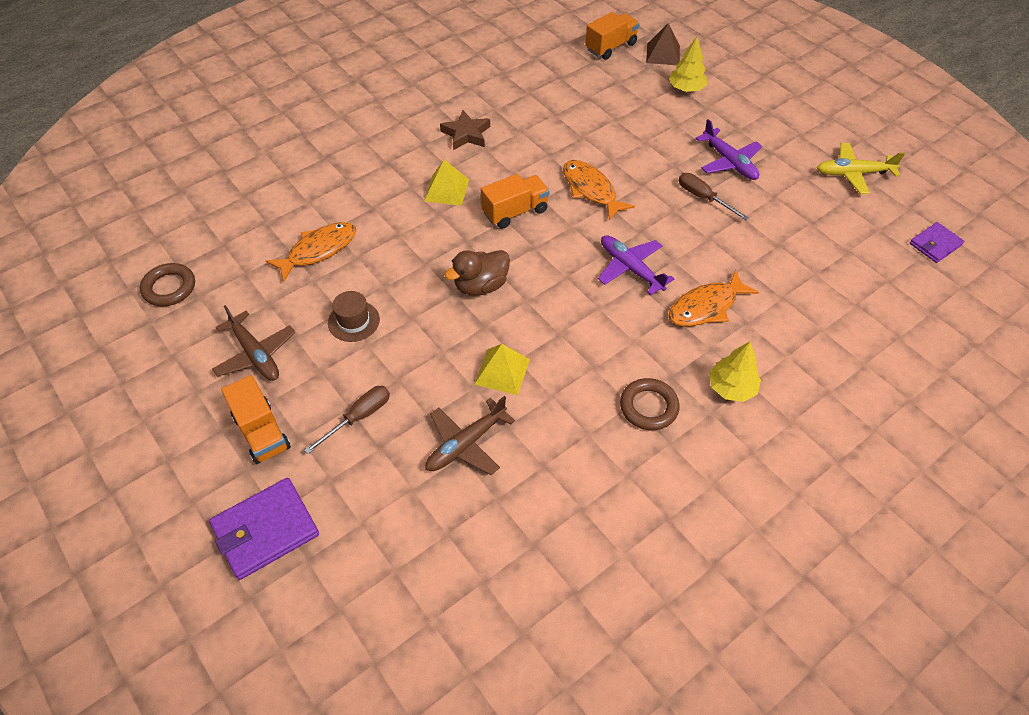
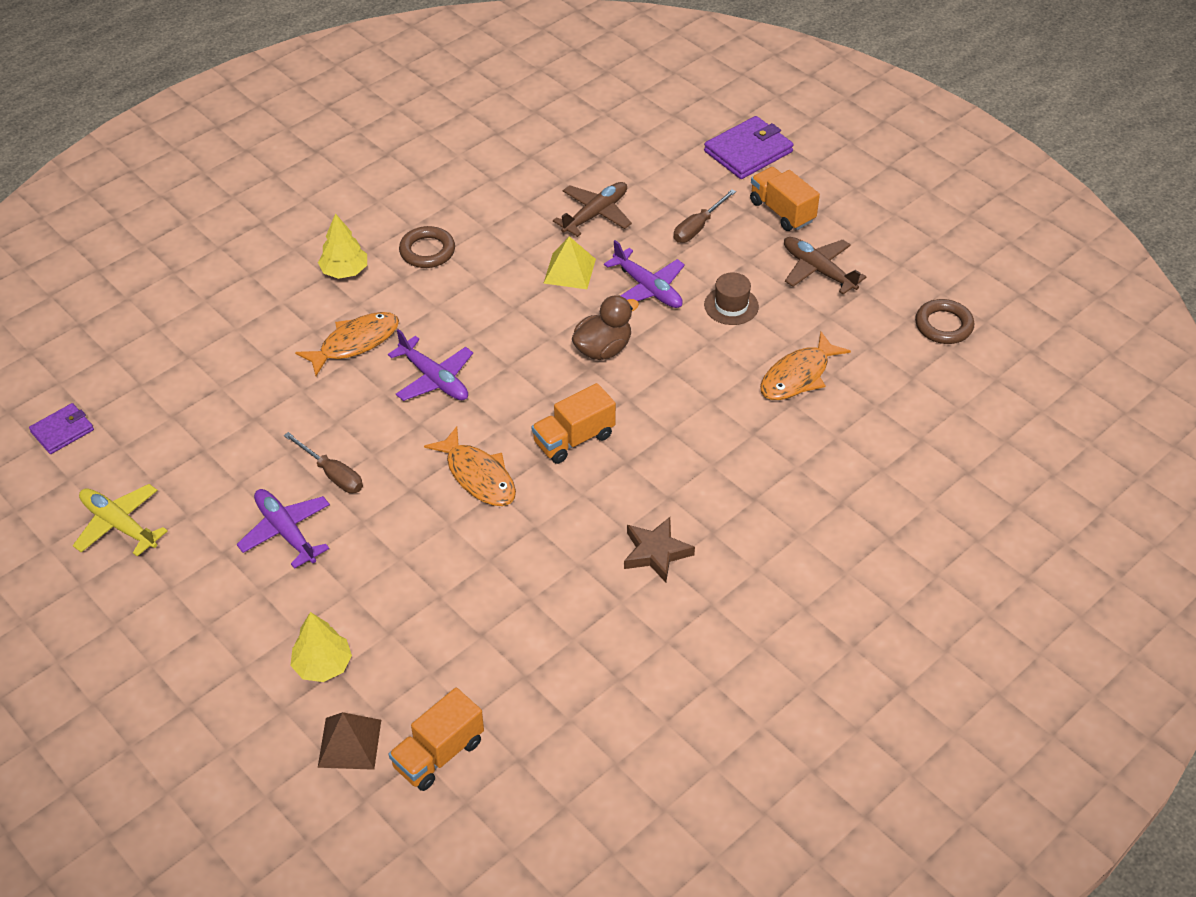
camera: 175 degrees right, 5 degrees down
yellow pyramid [424,160,469,206] -> none
yellow plane [817,143,905,194] -> yellow plane turned 135 degrees counterclockwise [73,484,168,556]
none -> purple plane [604,240,685,308]

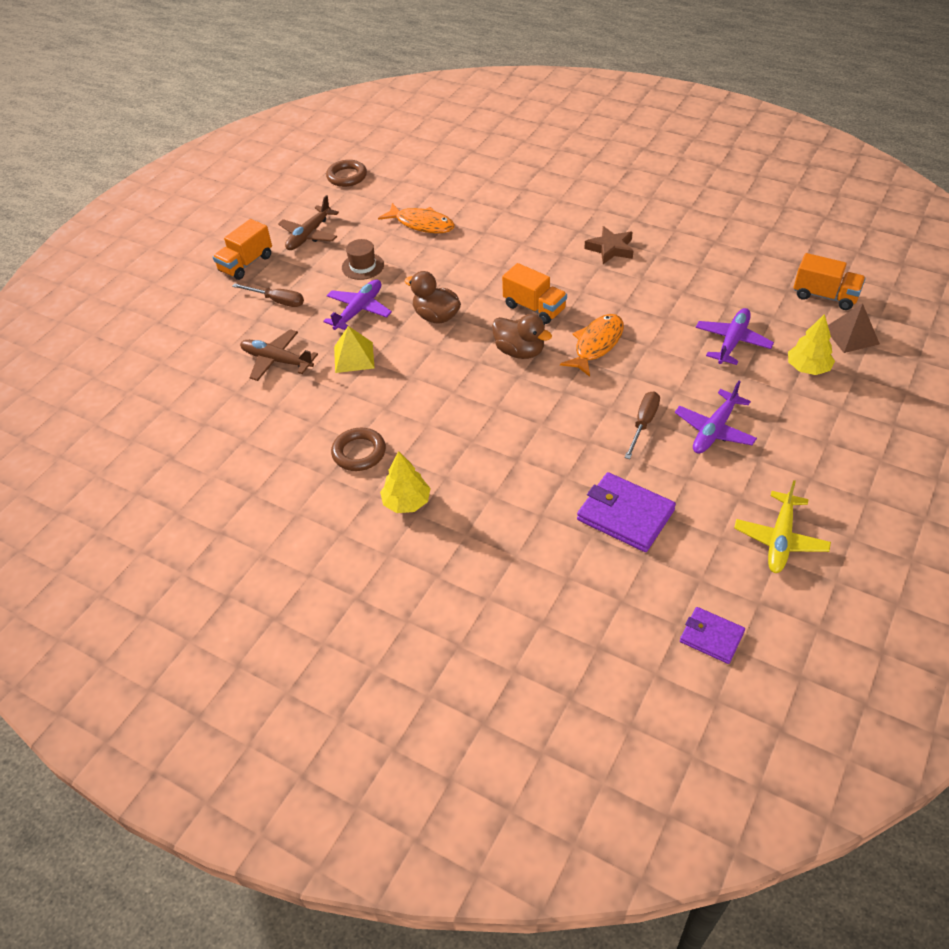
camera: 105 degrees left, 0 degrees up
orange fish [295,312,399,376] -> none
purple plane [388,329,473,401] -> purple plane moved to [696,308,774,365]
purple wallet [704,116,794,179] -> purple wallet moved to [577,472,676,552]
none -> brown duck [492,314,552,359]

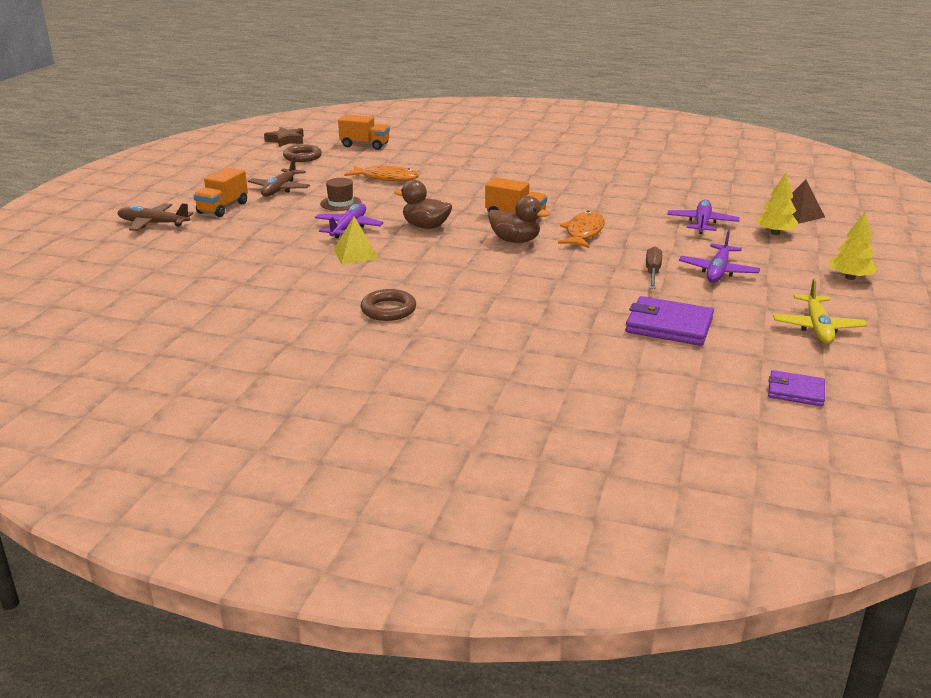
camera: 15 degrees left, 20 degrees down
brown screwdriver [232,283,304,307] -> none
brown plane [240,329,318,381] -> brown plane moved to [117,203,193,231]
yellow tree [380,451,431,513] -> yellow tree moved to [829,212,878,280]
brown star [584,226,633,264] -> brown star moved to [264,127,304,147]
orange truck [794,253,866,310] -> orange truck moved to [338,115,390,150]

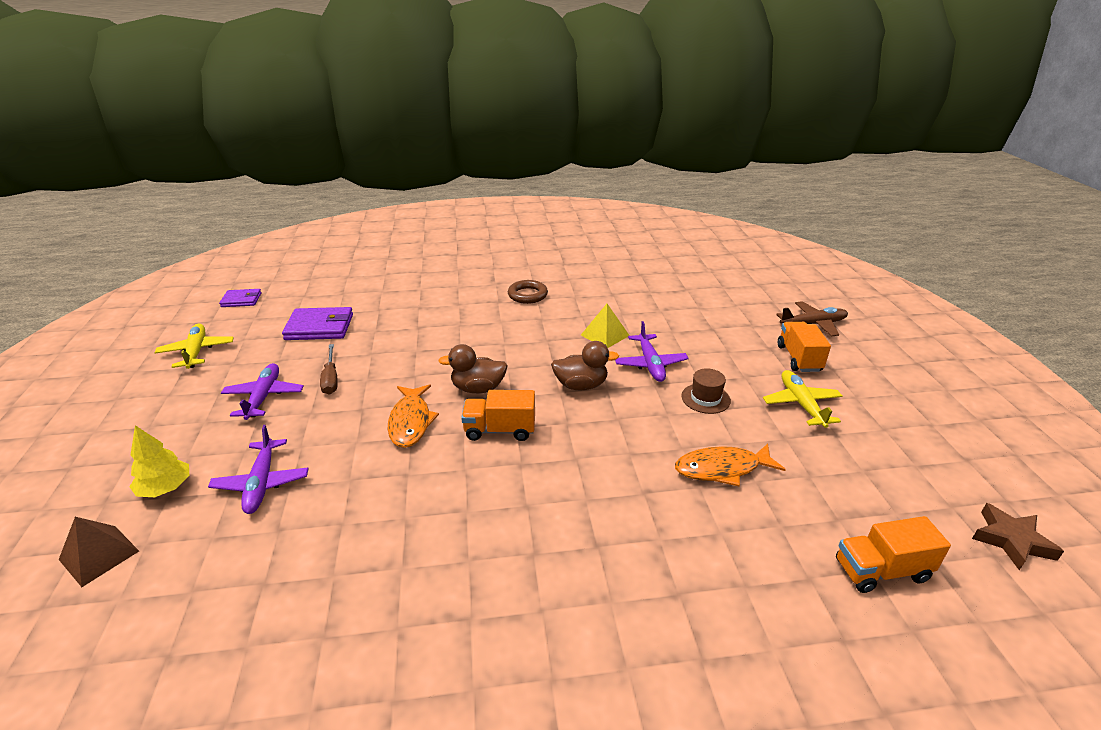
camera: 155 degrees right, 5 degrees up
brown plane [248,157,310,197] -> yellow plane [763,370,842,428]
brown ring [283,144,322,162] -> none
yellow tree [829,212,878,280] -> none

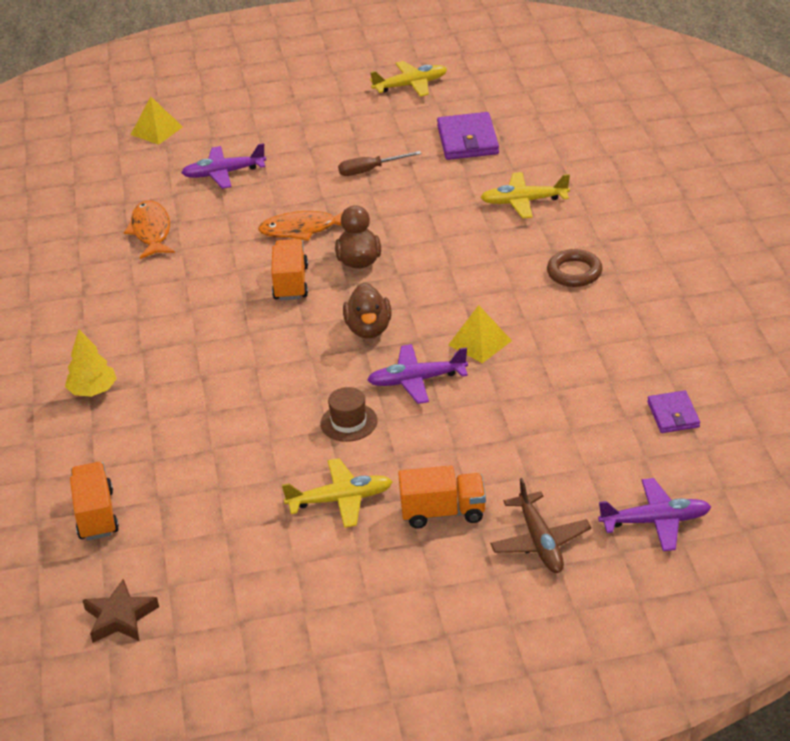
camera: 90 degrees right, 5 degrees up
brown pyramid [59,517,139,587] -> yellow pyramid [131,97,183,145]
yellow tree [129,425,189,497] -> yellow tree moved to [65,329,117,397]
purple wallet [219,289,262,307] -> purple wallet moved to [647,390,700,433]
purple plane [221,363,304,420] -> purple plane moved to [598,478,711,551]
orange fish [675,444,786,486] -> orange fish moved to [124,201,175,259]
none -> yellow plane [480,172,570,219]

